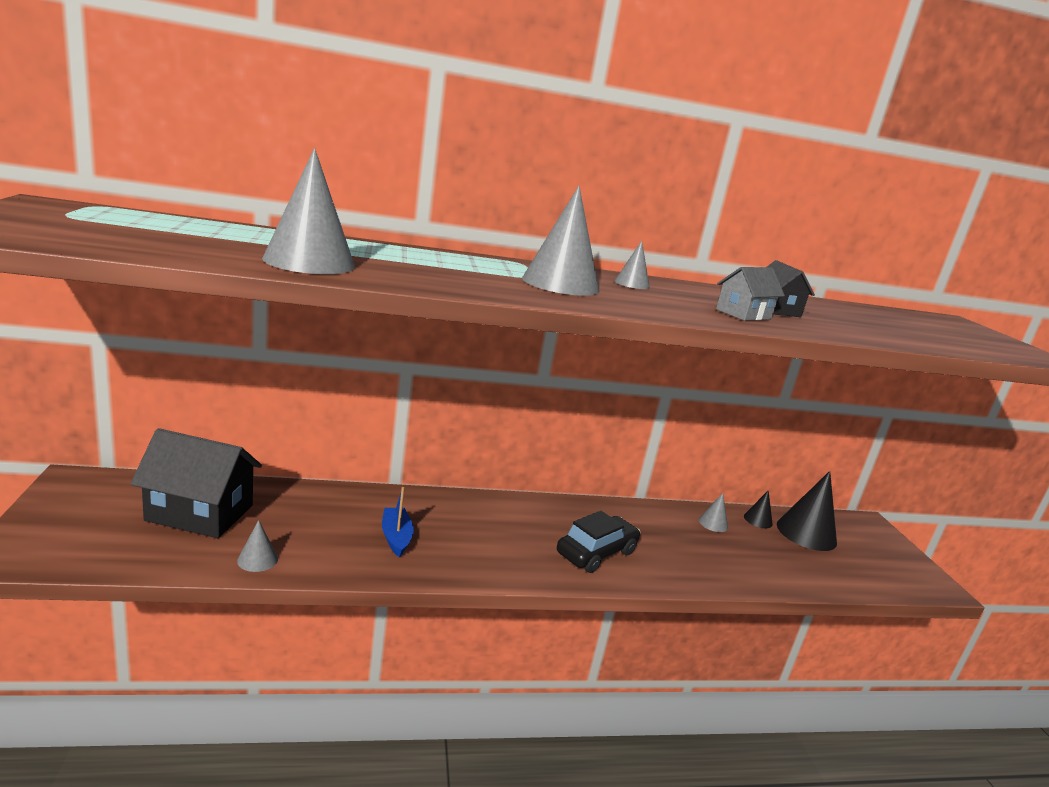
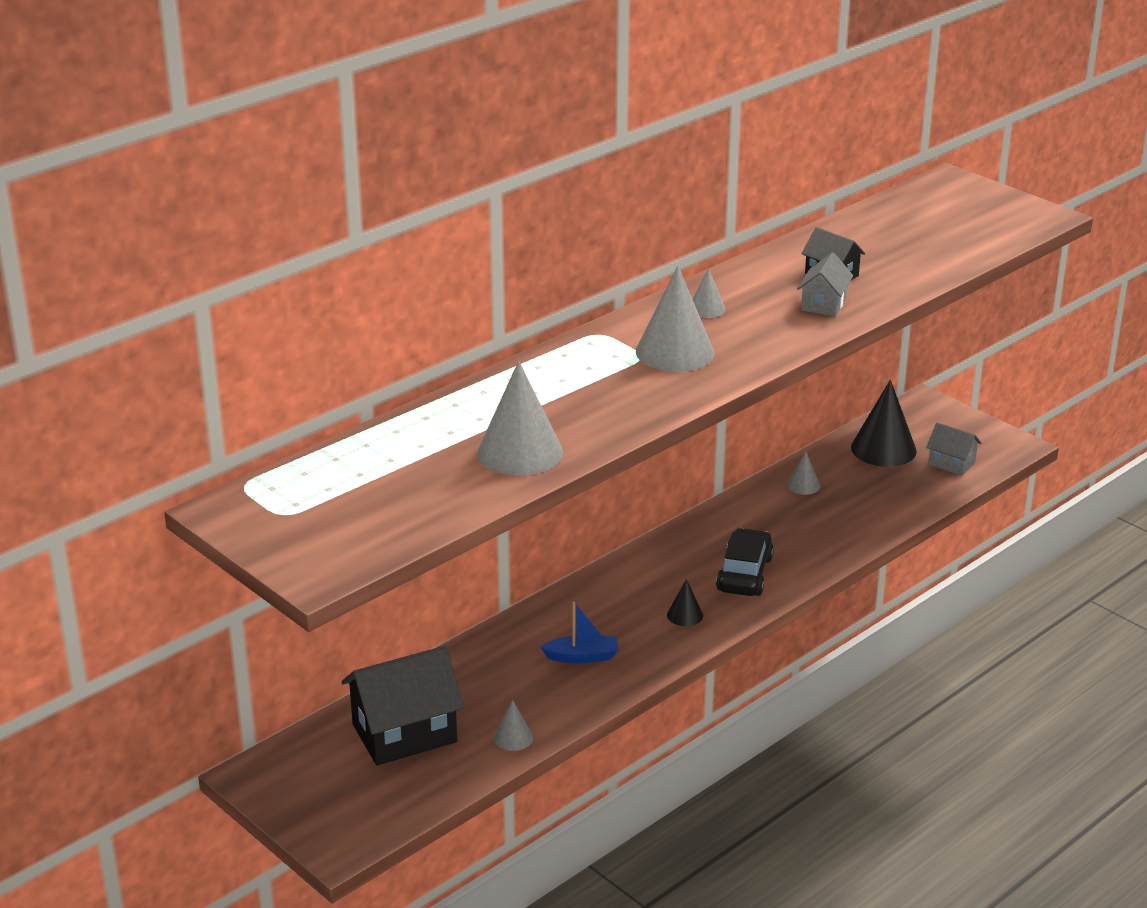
camera: 30 degrees left, 10 degrees up
blue boat [382,487,414,557] -> blue boat turned 135 degrees clockwise [540,602,618,663]
black cone [744,490,773,528] -> black cone moved to [667,579,703,626]
none -> grey house [926,423,981,476]

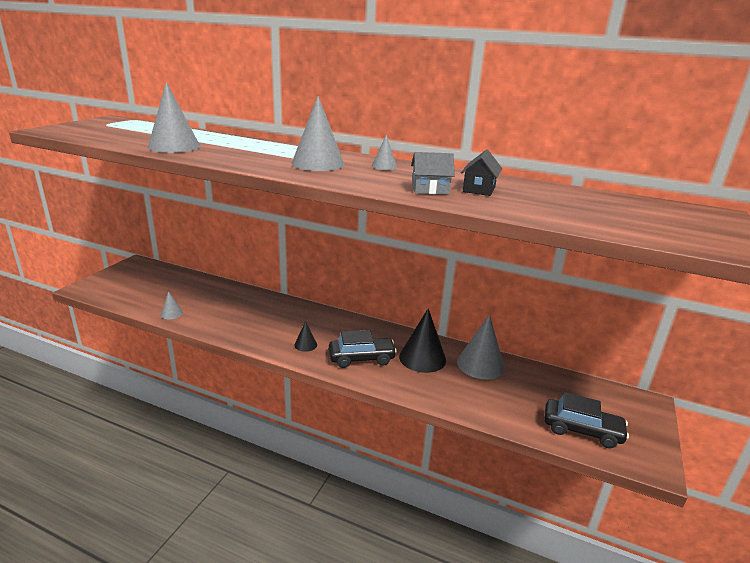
camera: 65 degrees right, 5 degrees down
black house [341,646,464,765] -> none
blue boat [540,602,618,663] -> none
grey cone [787,452,820,495] -> grey cone [457,315,505,380], size x2.03
black cone [851,380,917,467] -> black cone moved to [399,308,446,373]
grey house [926,423,981,476] -> black car [544,392,629,448]

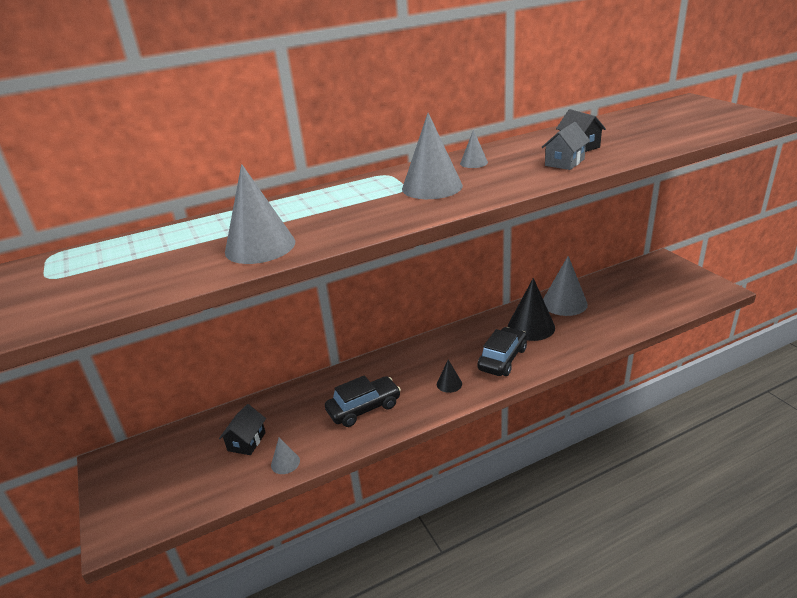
camera: 45 degrees left, 5 degrees up
black car [544,392,629,448] -> black car moved to [325,375,401,427]
none -> black house [219,404,266,455]

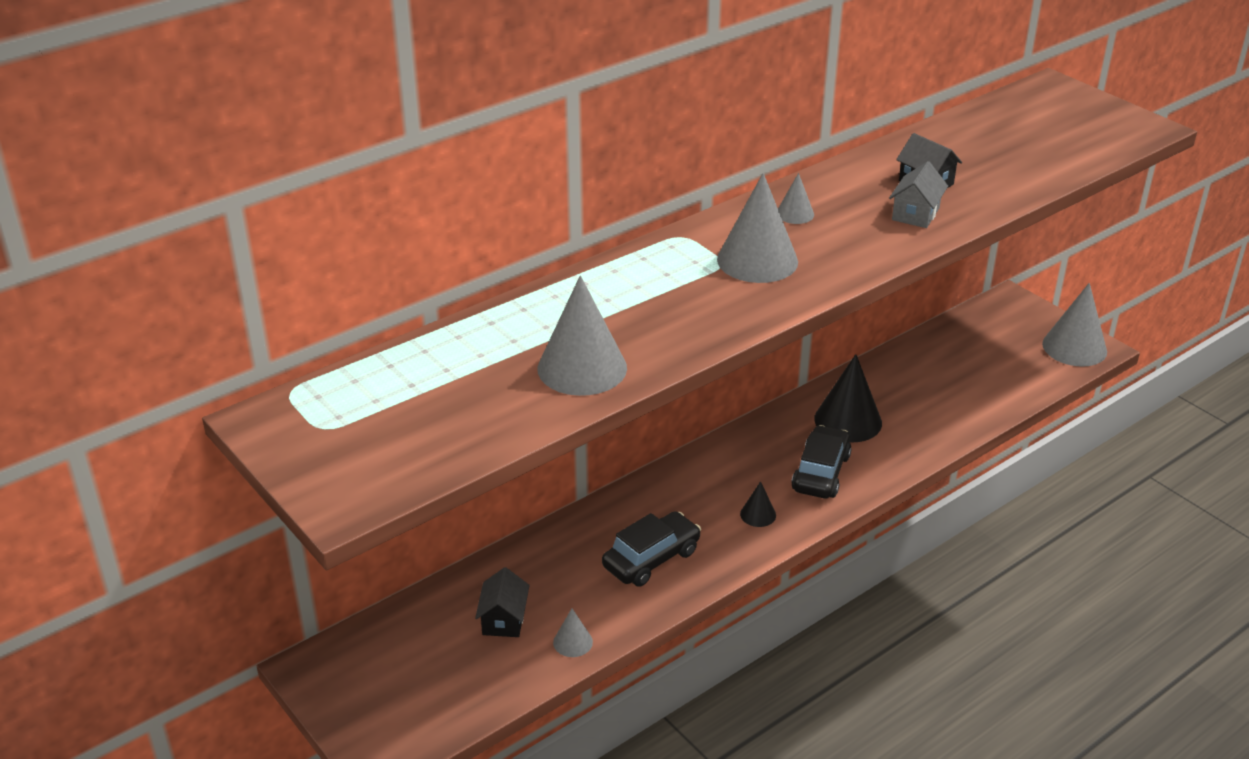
camera: 15 degrees left, 5 degrees up
grey cone [543,256,588,316] -> grey cone moved to [1042,283,1107,367]

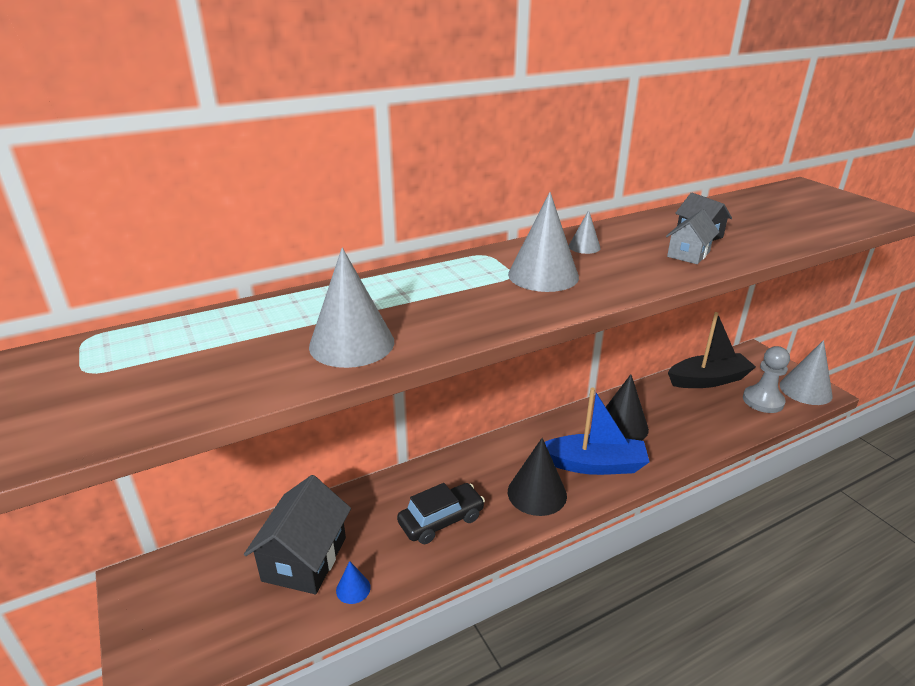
camera: 10 degrees right, 5 degrees down
black house [475,567,530,637] -> black house [244,475,351,594], size x1.89
grey cone [553,609,593,657] -> blue cone [336,561,371,604]
black cone [740,481,776,527] -> black cone [508,438,567,516], size x2.03
black car [791,425,852,498] -> blue boat [545,387,650,475]
none -> black boat [668,312,756,388]
none -> grey pawn [743,346,790,413]

